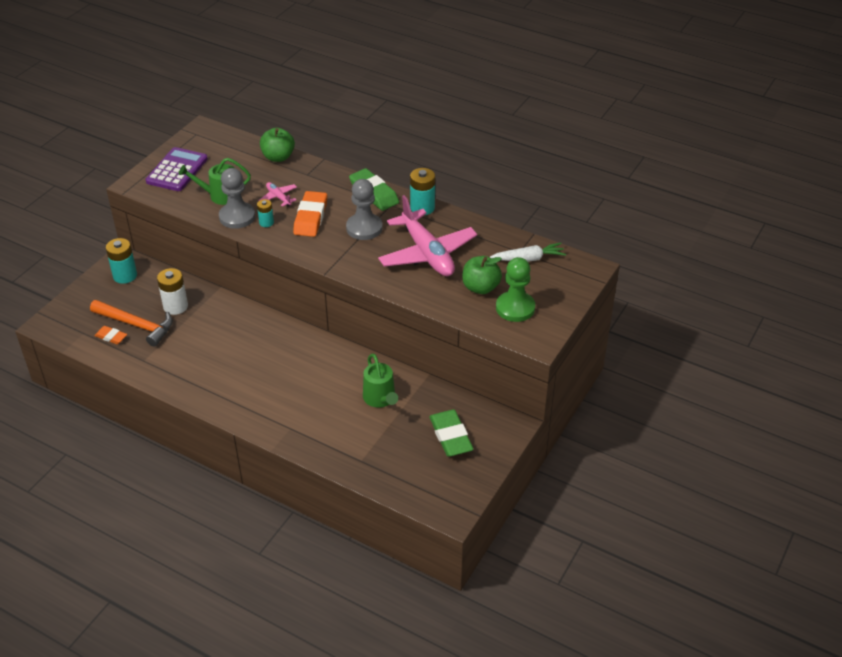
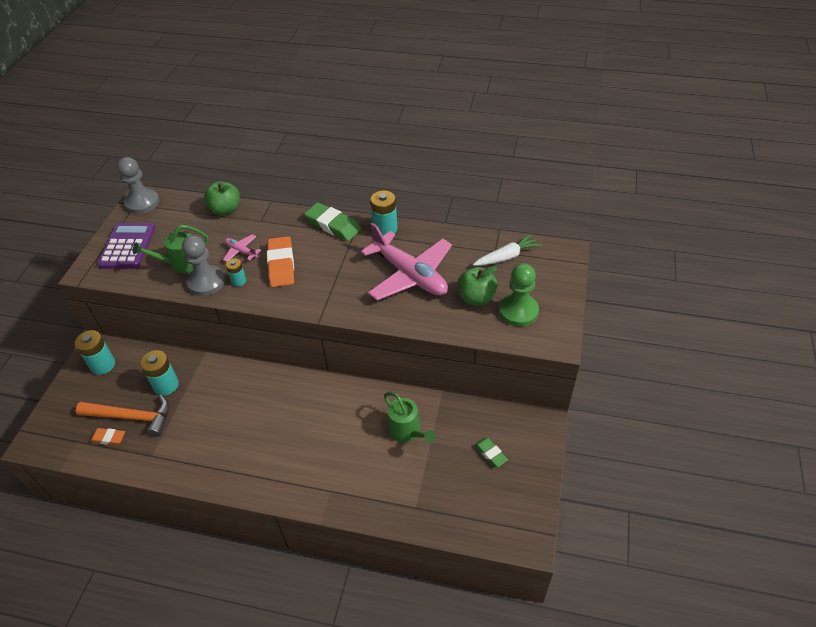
camera: 15 degrees left, 5 degrees up
white battery [157,268,188,315] -> turquoise battery [140,350,179,396]
grey pawn [346,179,383,240] -> grey pawn moved to [117,157,159,214]
green eraser [429,409,474,457] -> green eraser [475,438,508,467], size x0.56

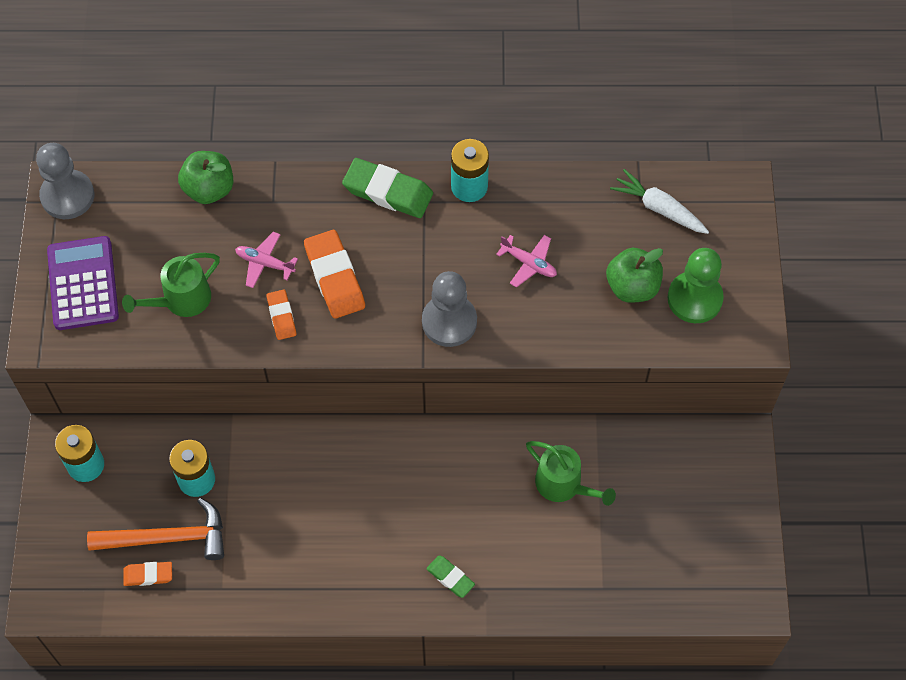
camera: 15 degrees left, 15 degrees up
grey pawn [182,235,225,296] -> grey pawn moved to [422,271,477,347]
turquoise battery [226,258,246,286] -> orange eraser [267,290,296,340]
pink plane [361,223,452,300] -> pink plane [496,235,557,288], size x0.43
white carrot [473,234,542,266] -> white carrot turned 105 degrees counterclockwise [610,169,709,234]
green eraser [475,438,508,467] -> green eraser moved to [426,555,475,598]

